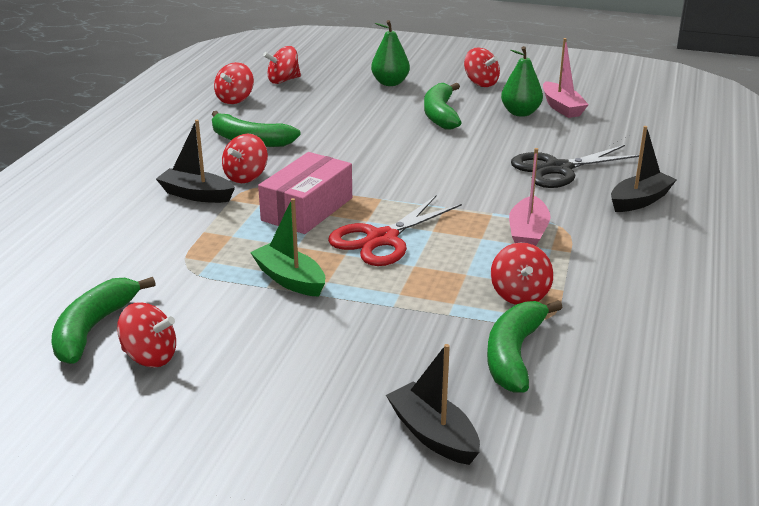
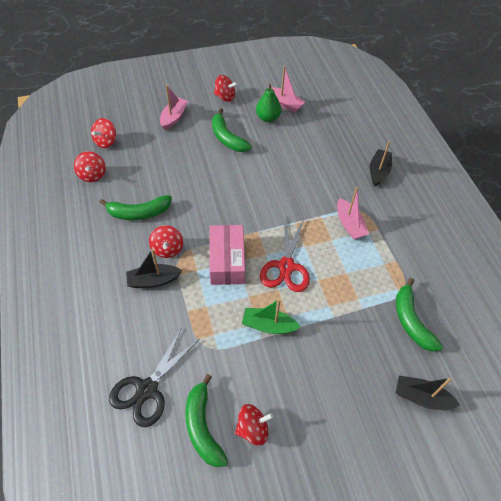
camera: 35 degrees left, 25 degrees up
green pear [371,20,410,86] -> pink boat [160,85,188,130]
red spinning top [491,243,553,305] -> none
black scissors [511,145,639,188] -> black scissors moved to [109,329,199,427]

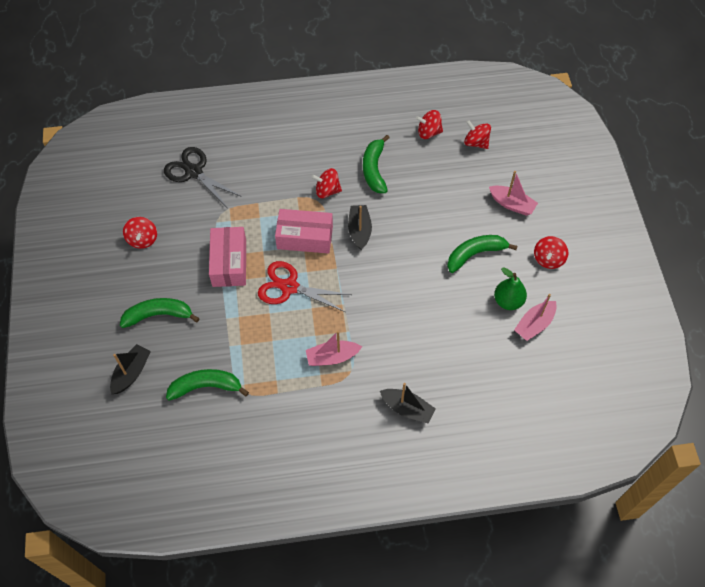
camera: 100 degrees right, 5 degrees up
black boat [126,249,182,288] -> black boat moved to [348,205,372,250]
green banana [185,374,228,467] -> green banana moved to [120,298,200,328]
green boat [242,299,300,334] -> pink box [209,227,246,287]

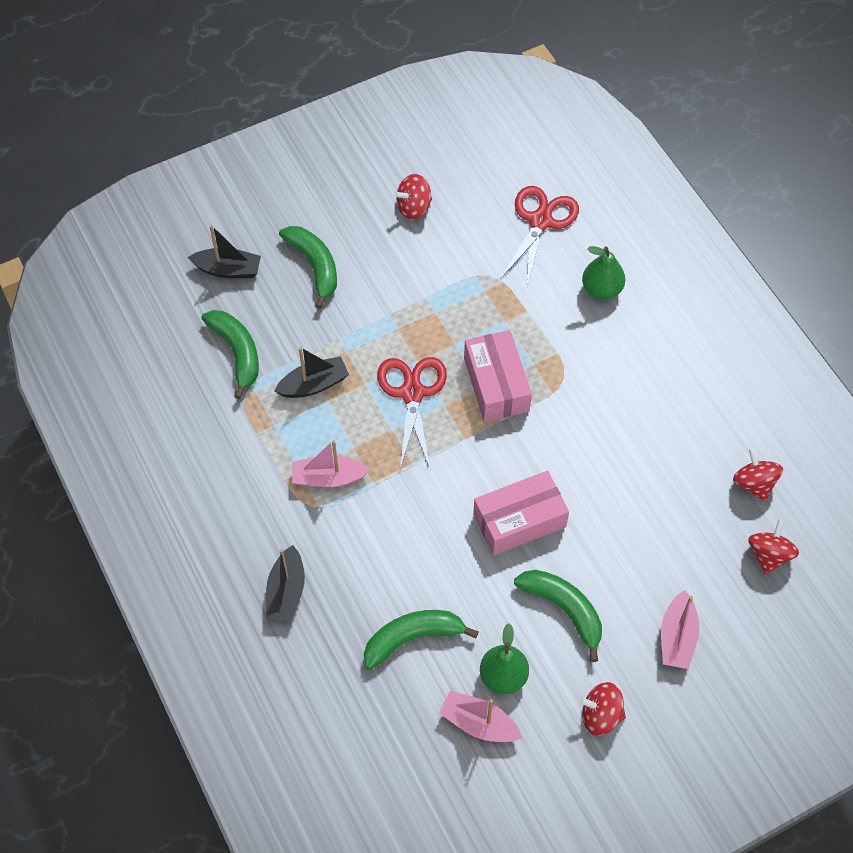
camera: 70 degrees right, 0 degrees up
black scissors [164,147,242,207] -> red scissors [500,186,579,286]
pink box [209,227,246,287] -> pink box moved to [473,471,569,556]
pink boat [306,331,362,366] -> pink boat turned 60 degrees counterclockwise [292,440,371,488]
red spinning top [312,168,342,198] -> none
black boat [348,205,372,250] -> black boat moved to [274,347,349,398]
green banana [363,135,390,193] -> green banana moved to [364,610,479,670]
none -> green pear [582,246,625,300]

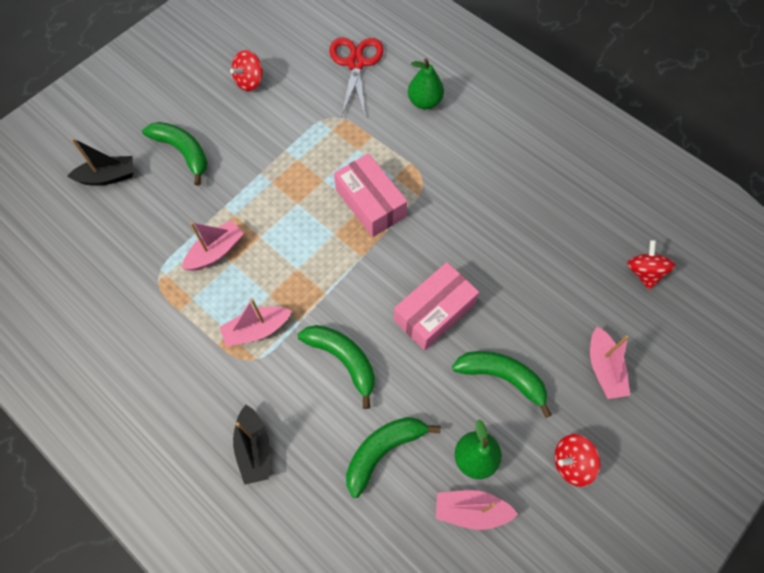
camera: 20 degrees left, 5 degrees up
green banana [201,310,259,399] -> green banana moved to [298,325,375,409]
black boat [274,347,349,398] -> pink boat [182,220,244,271]
red scissors [377,357,447,469] -> none
red spinning top [733,448,783,502] -> none

